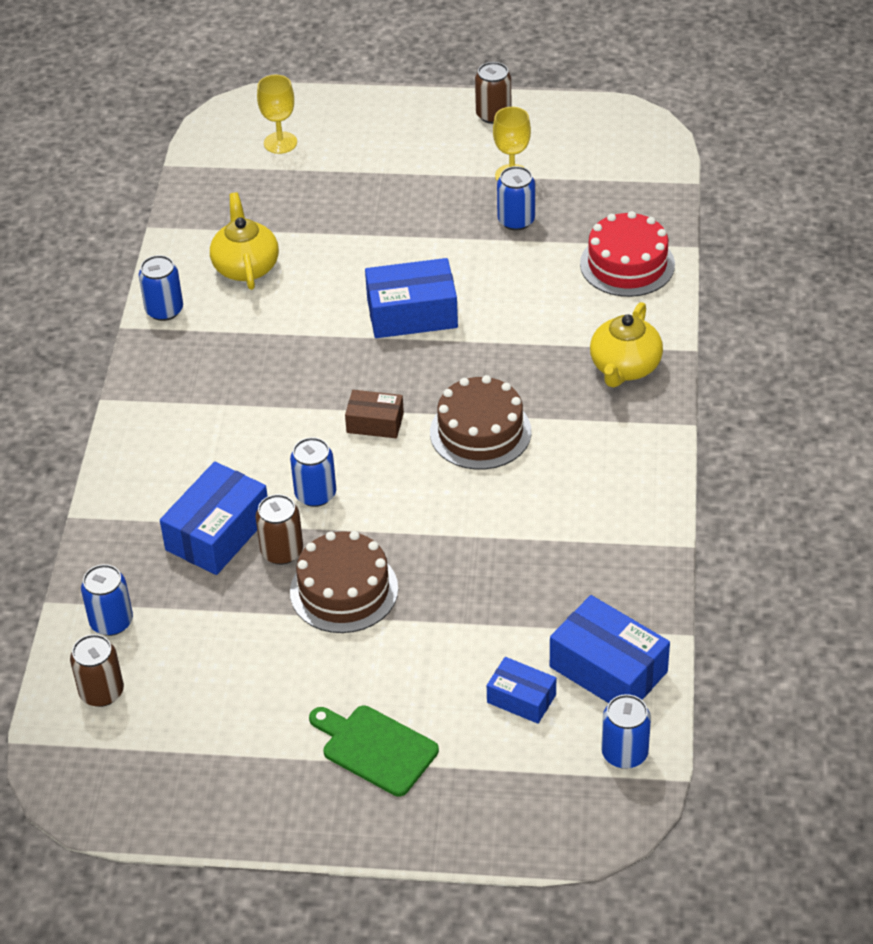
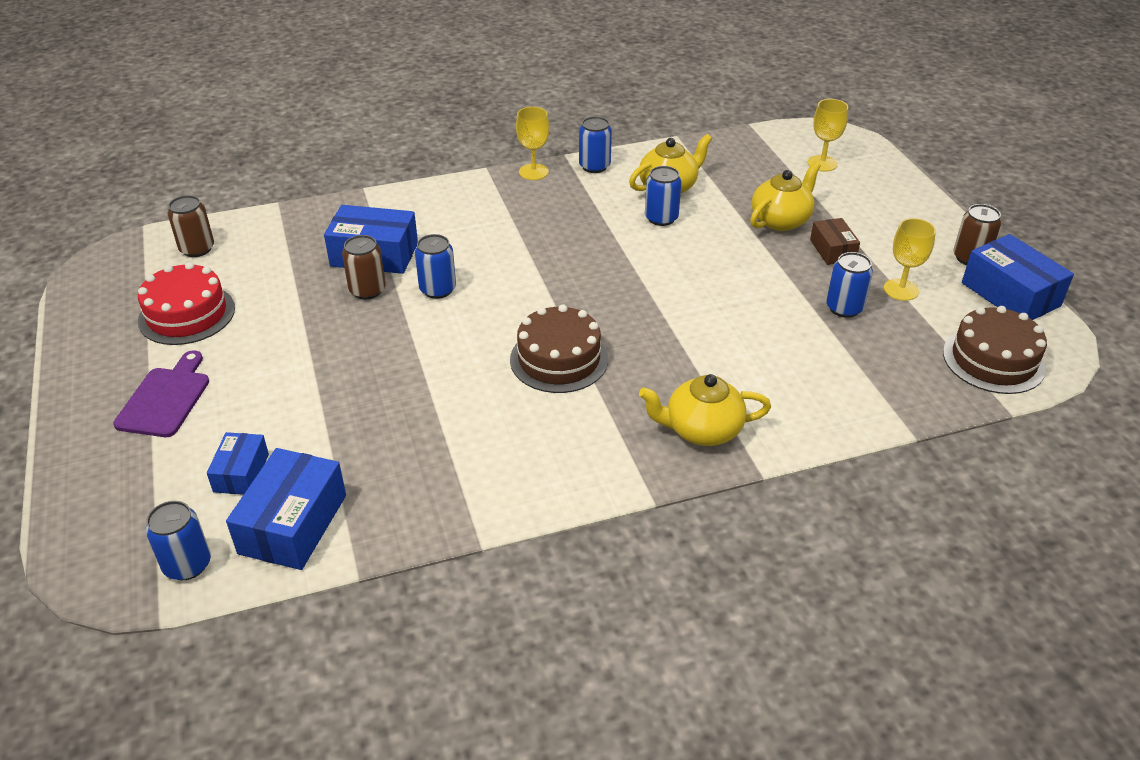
camera: 65 degrees right, 5 degrees down
blue can [81,564,133,636] -> blue can moved to [645,166,682,226]
brown cake [290,531,398,633] -> brown cake moved to [943,306,1047,394]
green cutting board [309,706,439,796] -> purple cutting board [113,351,209,437]
brown box [345,390,404,438] -> brown box moved to [810,218,860,265]
blue box [365,258,458,338] -> blue box moved to [962,234,1074,320]
red cake [580,211,675,297] -> red cake moved to [138,262,235,345]
none -> yellow goblet [516,107,549,180]
none -> yellow teapot [750,162,821,231]

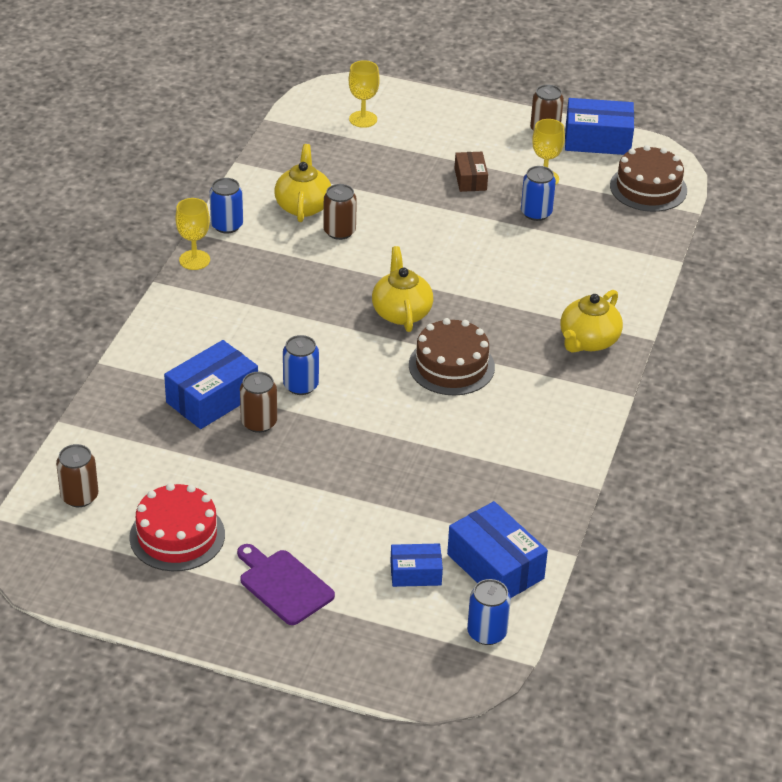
camera: 55 degrees left, 0 degrees up
blue box [207,432,269,495] -> blue box turned 45 degrees counterclockwise [390,544,443,587]
blue can [645,166,682,226] -> brown can [324,184,357,240]
yellow teapot [750,162,821,231] -> yellow teapot moved to [372,246,433,332]
brown box [810,218,860,265] -> brown box turned 60 degrees clockwise [455,152,488,192]

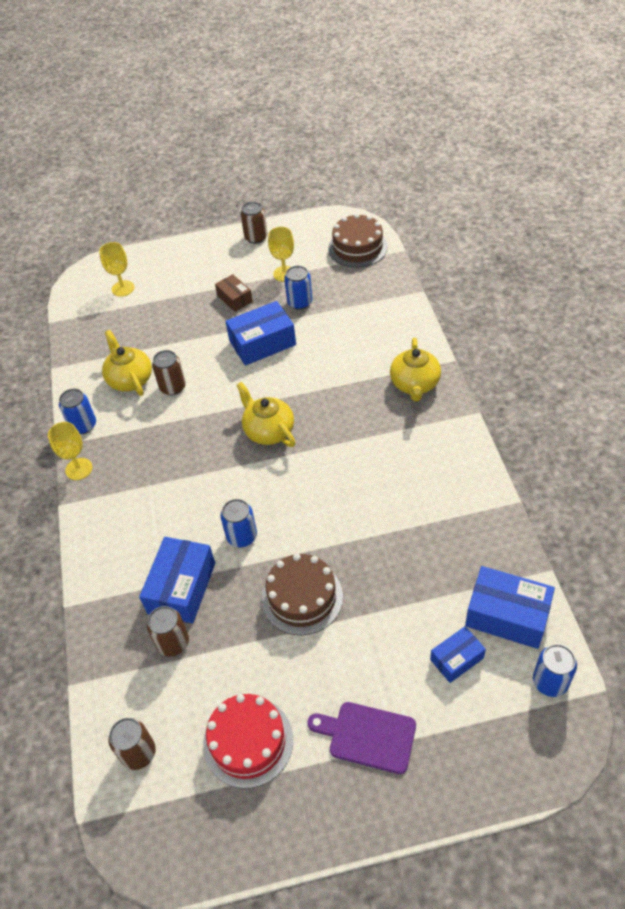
camera: 25 degrees left, 10 degrees up
brown can [240,372,277,433] -> brown can moved to [147,606,189,657]
brown cake [409,318,495,395] -> brown cake moved to [262,553,343,635]
blue box [565,98,634,155] -> blue box moved to [225,301,296,366]

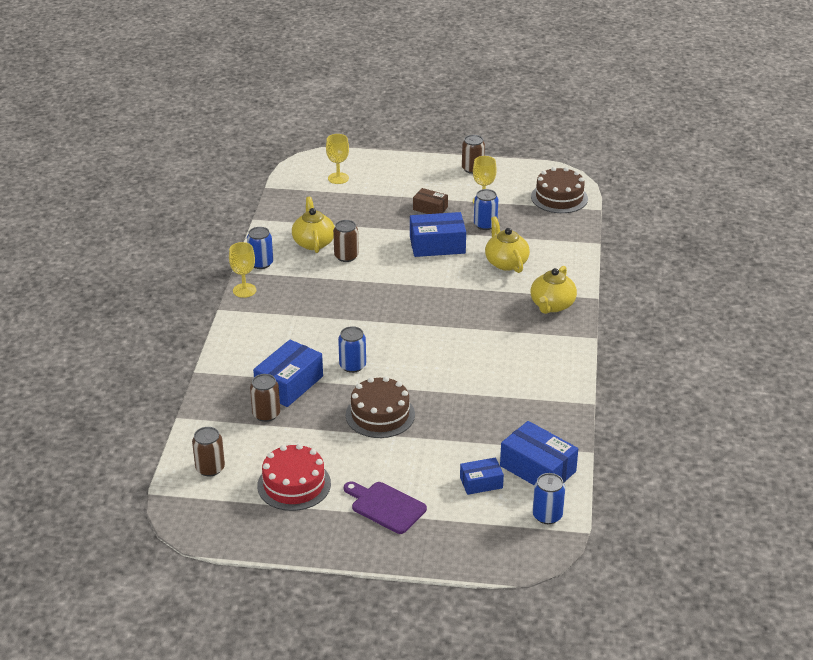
camera: 15 degrees right, 15 degrees down
brown box [215,274,253,312] -> brown box turned 45 degrees counterclockwise [413,188,448,214]
yellow teapot [237,382,296,447] -> yellow teapot moved to [485,216,530,273]

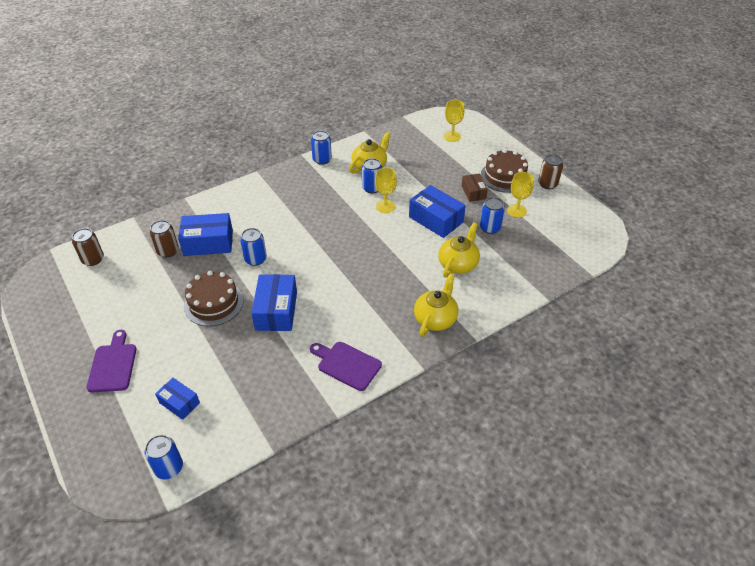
camera: 50 degrees right, 10 degrees up
yellow goblet [229,242,256,298] -> yellow goblet moved to [375,167,397,213]
red cake [257,444,331,511] -> none
brown can [333,220,359,262] -> blue can [362,158,382,193]
blue box [500,421,578,485] -> blue box moved to [251,274,297,331]
brown cake [531,167,588,213] -> brown cake moved to [481,149,528,193]
yellow teapot [531,266,577,314] -> yellow teapot turned 135 degrees clockwise [414,274,459,337]
none -> purple cutting board [310,342,382,391]

